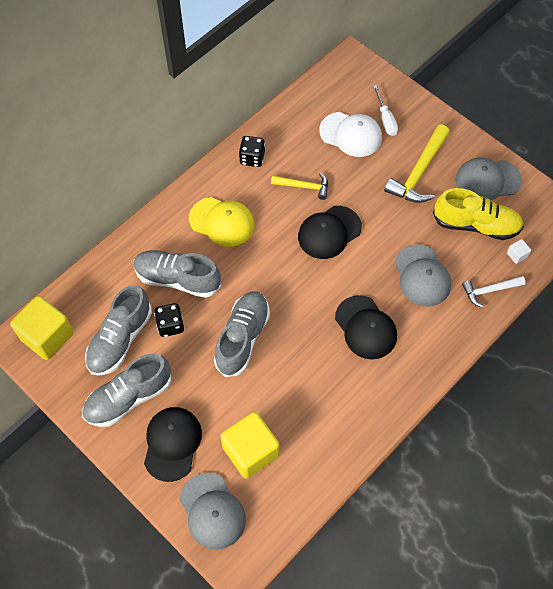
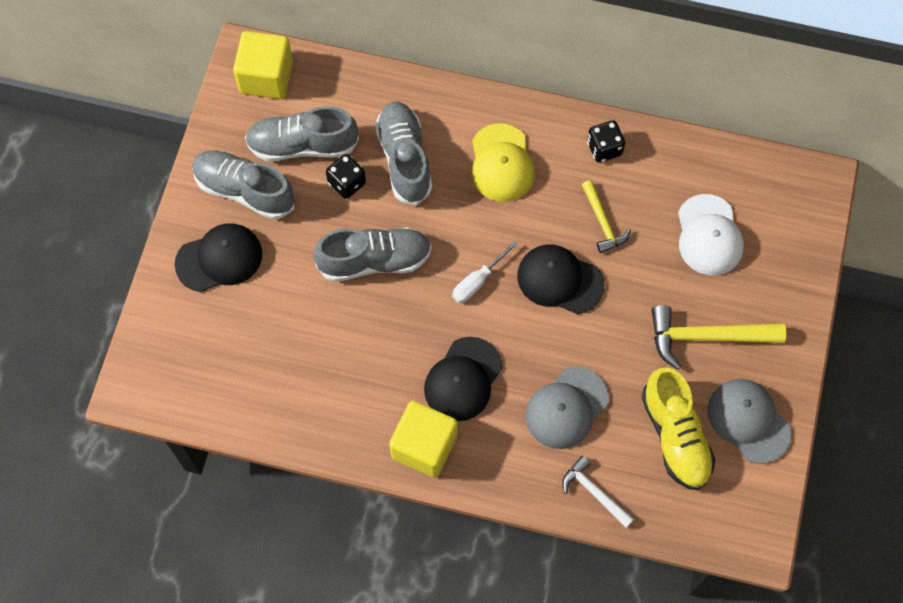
camera: 60 degrees right, 5 degrees up
grey cap [179,473,246,550] -> none
yellow cube [220,412,279,479] -> yellow cube moved to [389,401,458,477]
white screwdriver [373,85,398,136] -> white screwdriver moved to [452,241,518,303]
white cube [507,239,531,264] -> none

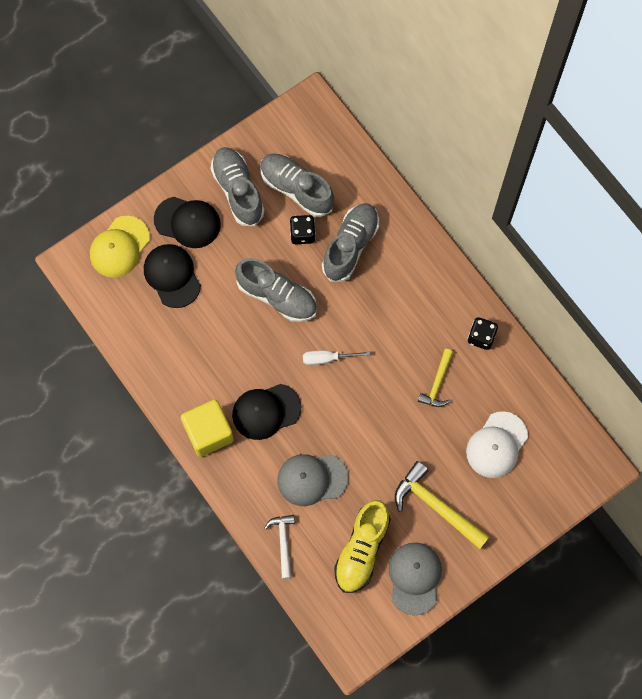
camera: 40 degrees right, 5 degrees up
yellow cube [233,31,293,99] -> none
yellow cap [472,123,535,202] -> yellow cap moved to [90,216,150,278]
black cap [517,245,605,314] -> black cap moved to [144,244,201,308]

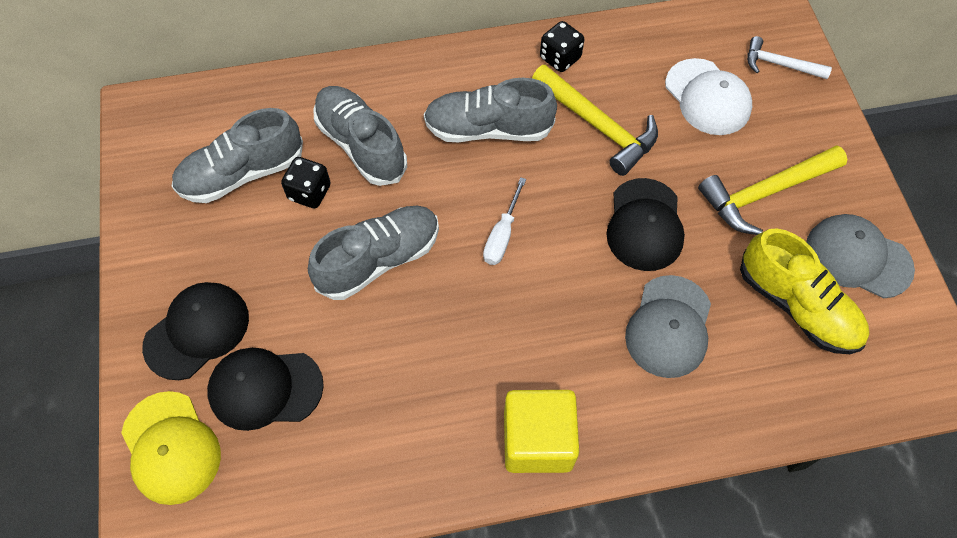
camera: 65 degrees left, 10 degrees down
grey shoe [211,147,265,226] -> grey shoe moved to [424,78,557,142]
black cap [232,384,301,440] -> black cap moved to [606,178,685,271]
white hammer [264,515,295,579] -> white hammer moved to [747,36,832,79]
yellow hammer [418,349,453,407] -> yellow hammer [532,65,658,176], size x1.67

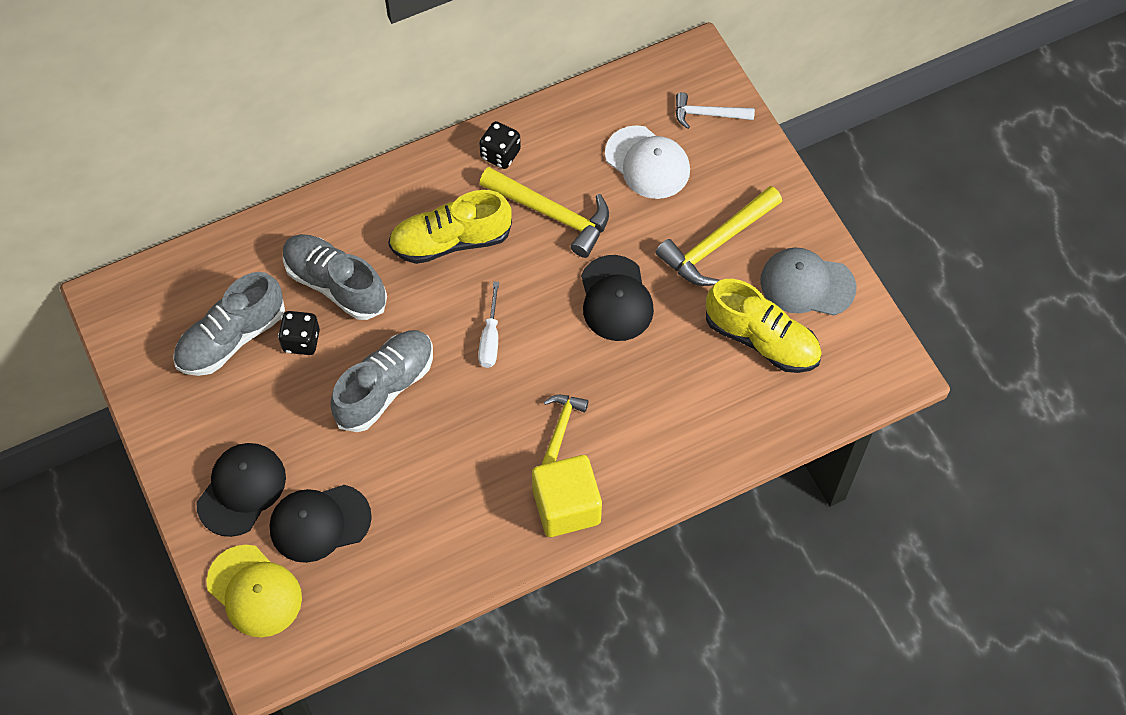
camera: 15 degrees left, 0 degrees up
grey shoe [424,78,557,142] -> yellow shoe [388,190,512,264]
grey cap [625,275,711,378] -> none
none -> yellow hammer [541,395,589,465]

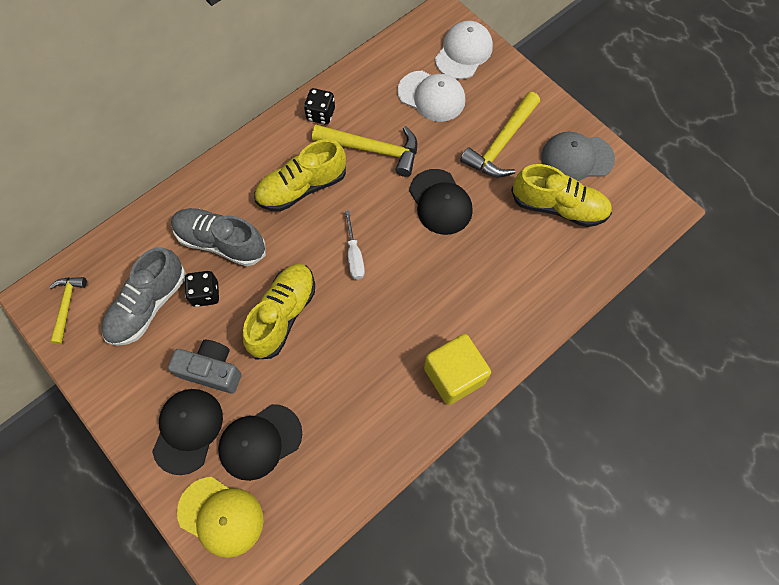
camera: 15 degrees left, 5 degrees up
grey shoe [330,330,433,432] -> yellow shoe [243,264,315,360]
yellow hammer [541,395,589,465] -> yellow hammer moved to [49,277,87,344]
white hammer [676,92,755,129] -> white cap [435,21,493,79]
none -> grey camera [168,340,242,394]

